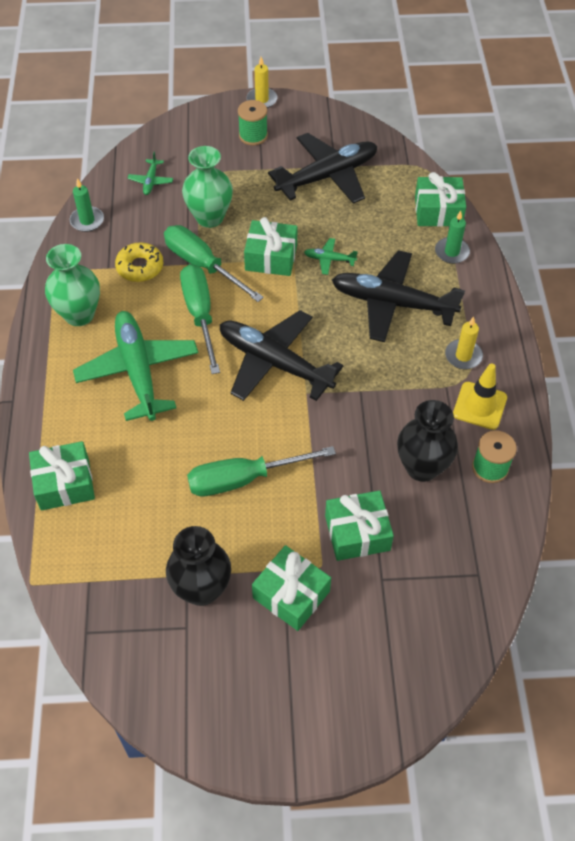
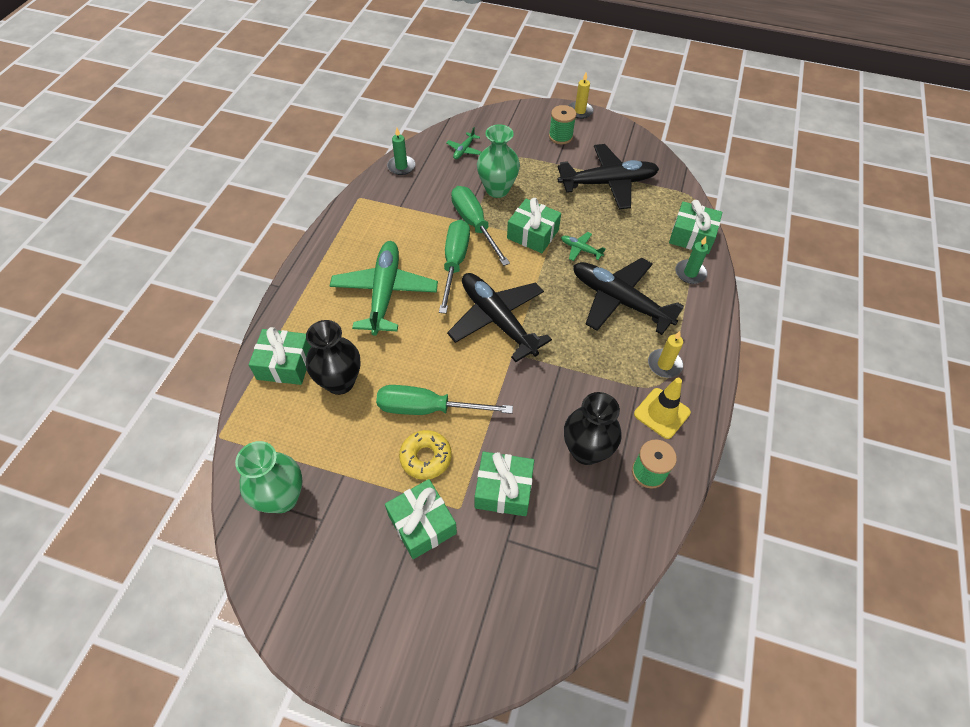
camera: 20 degrees right, 0 degrees up
green vase [45,244,100,326] -> green vase moved to [235,441,303,513]
yellow donut [115,242,163,282] -> yellow donut moved to [399,430,452,480]
black vase [166,526,231,606] -> black vase moved to [306,320,361,395]

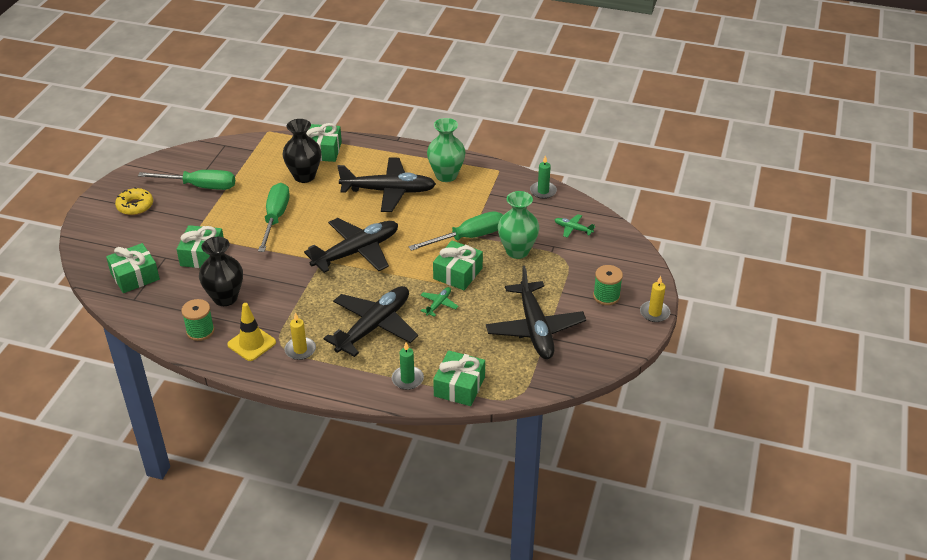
camera: 90 degrees right, 15 degrees down
green vase [235,441,303,513] -> green vase moved to [427,118,465,182]
green plane [330,241,438,336] -> black plane [337,157,436,212]
green gift [385,479,457,559] -> green gift moved to [106,243,160,293]
yellow donut [399,430,452,480] -> yellow donut moved to [115,187,153,215]
green screwdriver [439,219,470,314] -> green screwdriver moved to [138,170,235,190]

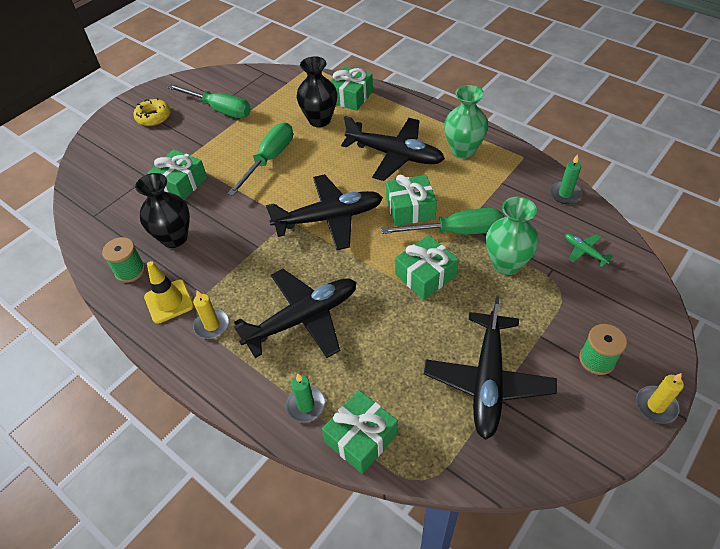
camera: 25 degrees right, 10 degrees up
green gift [106,243,160,293] -> green gift moved to [386,175,437,226]
green plane [420,287,458,317] -> none

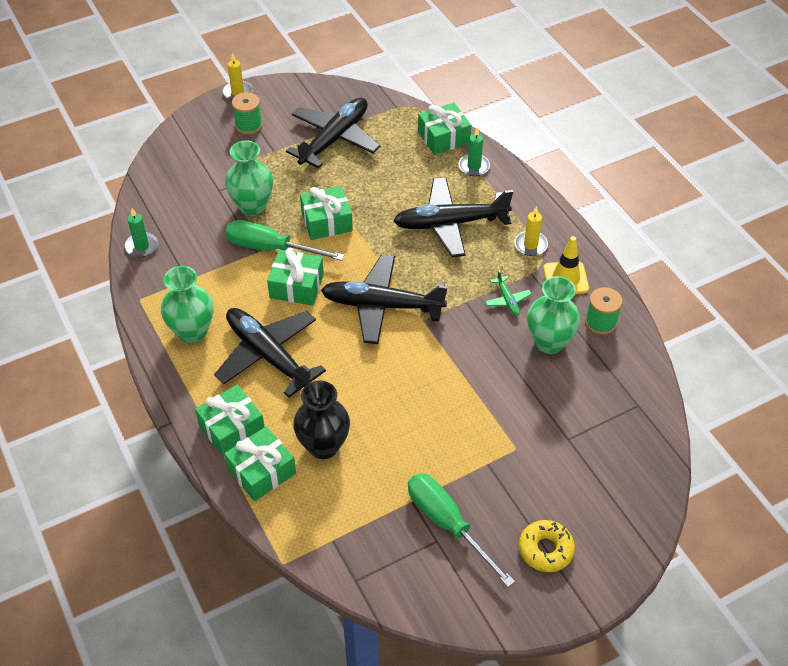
camera: 160 degrees left, 0 degrees up
black vase [135,173,190,248] -> green vase [527,276,580,354]
green gift [148,149,207,200] -> green gift moved to [195,384,264,456]
green screwdriver [227,123,293,196] -> none
green plane [565,233,613,267] -> green plane moved to [485,270,531,316]

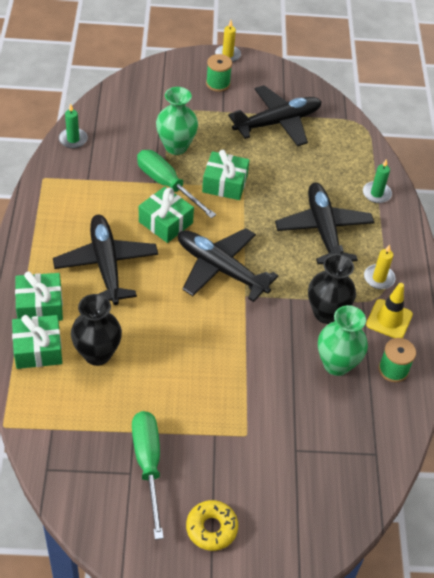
camera: 25 degrees right, 0 degrees up
green vase [161,266,213,343] -> none
black plane [393,178,513,257] -> black plane turned 60 degrees clockwise [275,183,374,264]
green gift [418,102,471,155] -> none
green plane [485,270,531,316] -> black vase [308,254,356,324]

